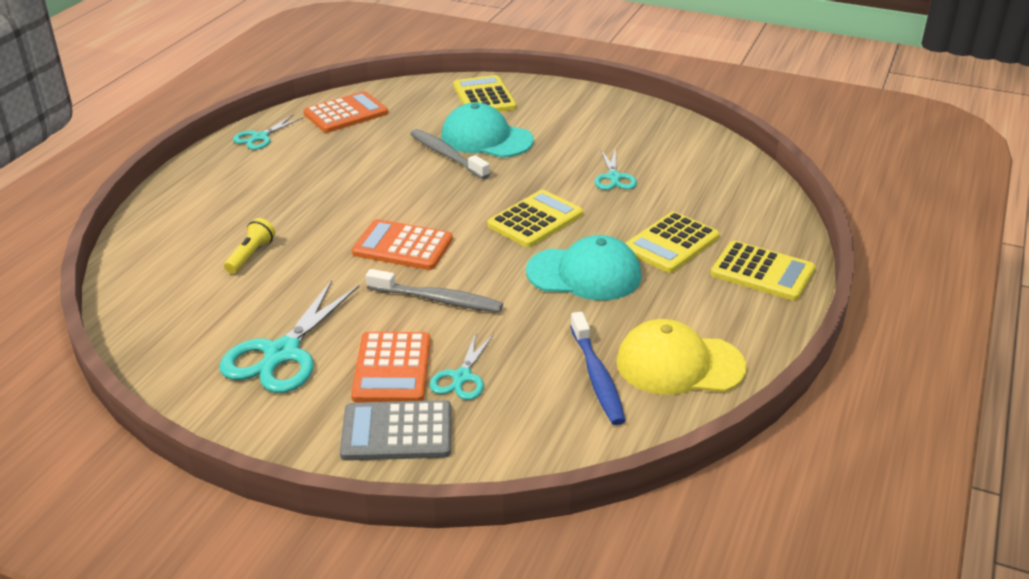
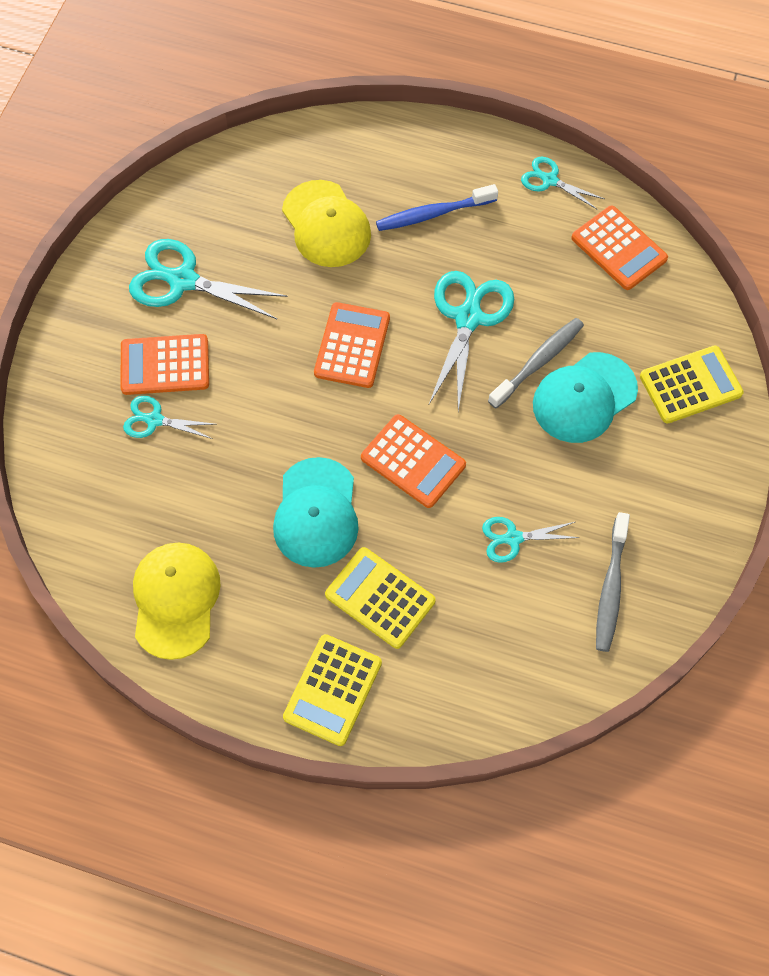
camera: 85 degrees right, 30 degrees up
yellow flashlight [224,218,275,274] -> yellow cap [282,180,371,267]
grey calculator [340,400,451,461] -> none
grey toothbrush [366,269,503,312] -> grey toothbrush moved to [596,512,630,652]
turquoise cap [441,102,534,158] -> turquoise cap turned 150 degrees counterclockwise [533,352,638,443]
yellow calculator [487,190,583,247] -> orange calculator [361,414,466,508]
blue toothbrush [570,312,626,425] -> blue toothbrush moved to [376,184,498,231]
none -> turquoise scissors [429,271,514,411]

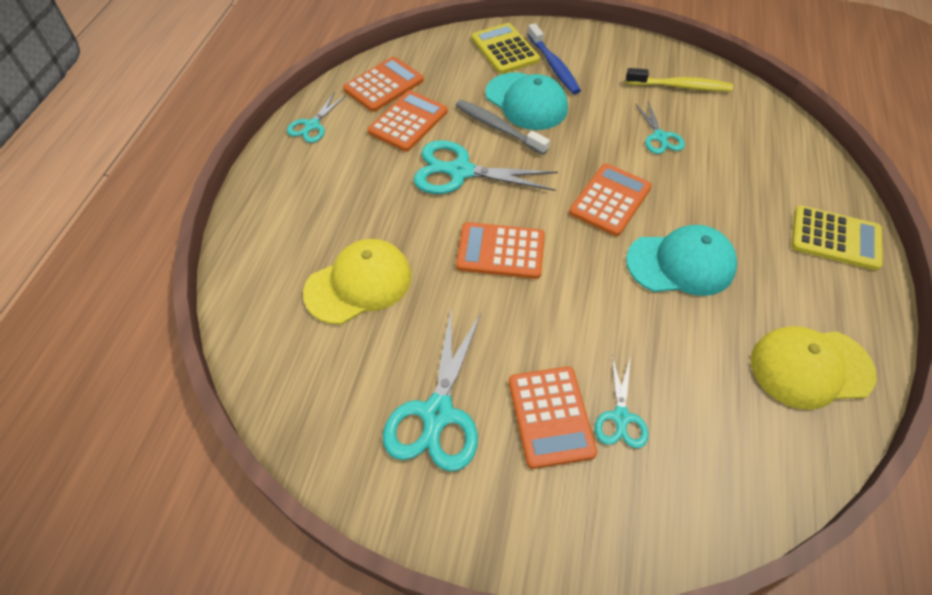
camera: 95 degrees left, 10 degrees down
yellow calculator [325,547,436,649] -> none
blue toothbrush [376,184,498,231] -> blue toothbrush moved to [527,23,581,94]
grey toothbrush [596,512,630,652] -> yellow toothbrush [626,68,733,91]
none -> orange calculator [368,90,448,152]

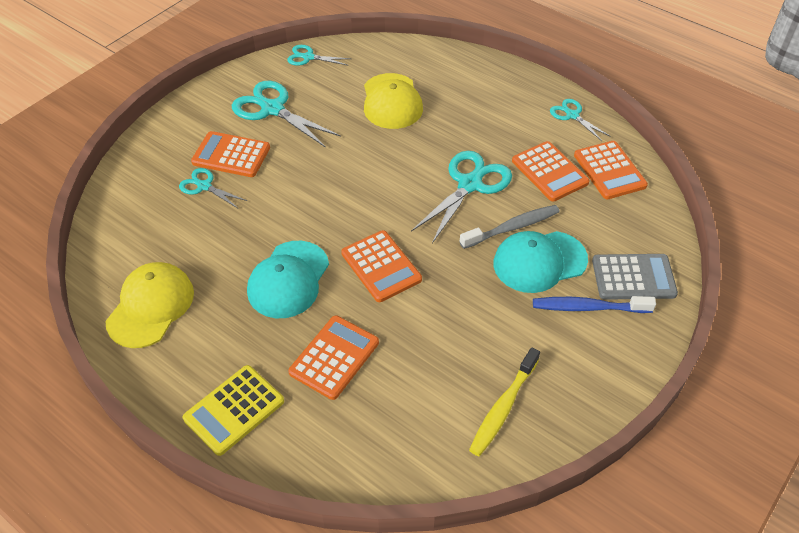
camera: 115 degrees right, 5 degrees down
orange calculator [456,222,545,279] -> orange calculator moved to [288,315,379,400]
yellow calculator [471,23,540,74] -> grey calculator [592,254,678,300]
turquoise scissors [635,101,685,154] -> turquoise scissors moved to [287,45,351,66]

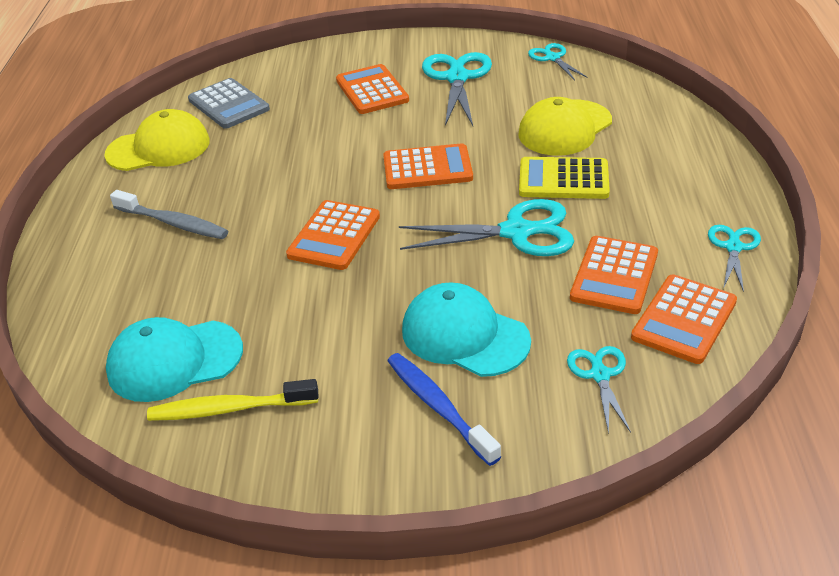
camera: 55 degrees right, 10 degrees down
turquoise scissors [179,168,247,208] -> turquoise scissors moved to [567,346,631,434]
yellow calculator [183,365,284,456] -> yellow calculator moved to [519,157,610,199]
turquoise cap [247,241,329,318] -> turquoise cap moved to [106,317,243,402]
orange calculator [288,315,379,400] -> orange calculator moved to [383,143,473,189]
grey toothbrush [459,205,560,249] -> grey toothbrush moved to [110,190,228,239]
grey calculator [592,254,678,300] -> grey calculator moved to [188,78,270,129]

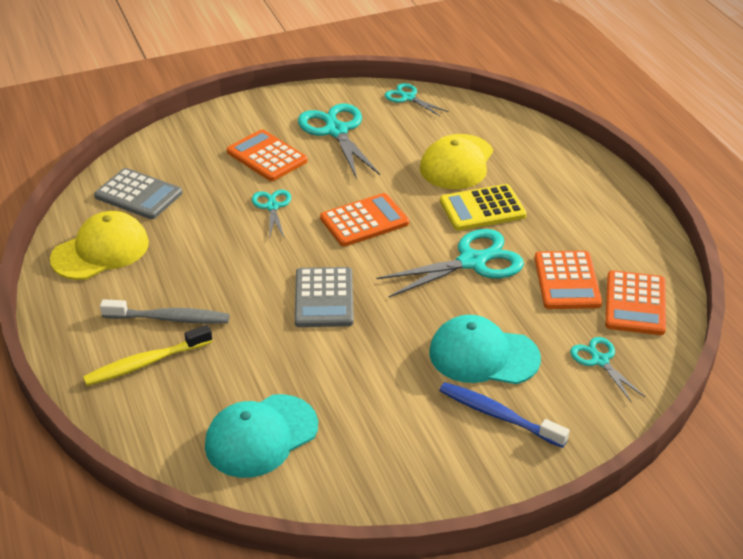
camera: 25 degrees left, 0 degrees up
yellow toothbrush [147,379,318,421] -> yellow toothbrush moved to [83,325,213,386]
orange calculator [286,200,380,270] -> grey calculator [295,267,354,327]
turquoise scissors [708,225,761,292] -> turquoise scissors moved to [252,190,291,239]

